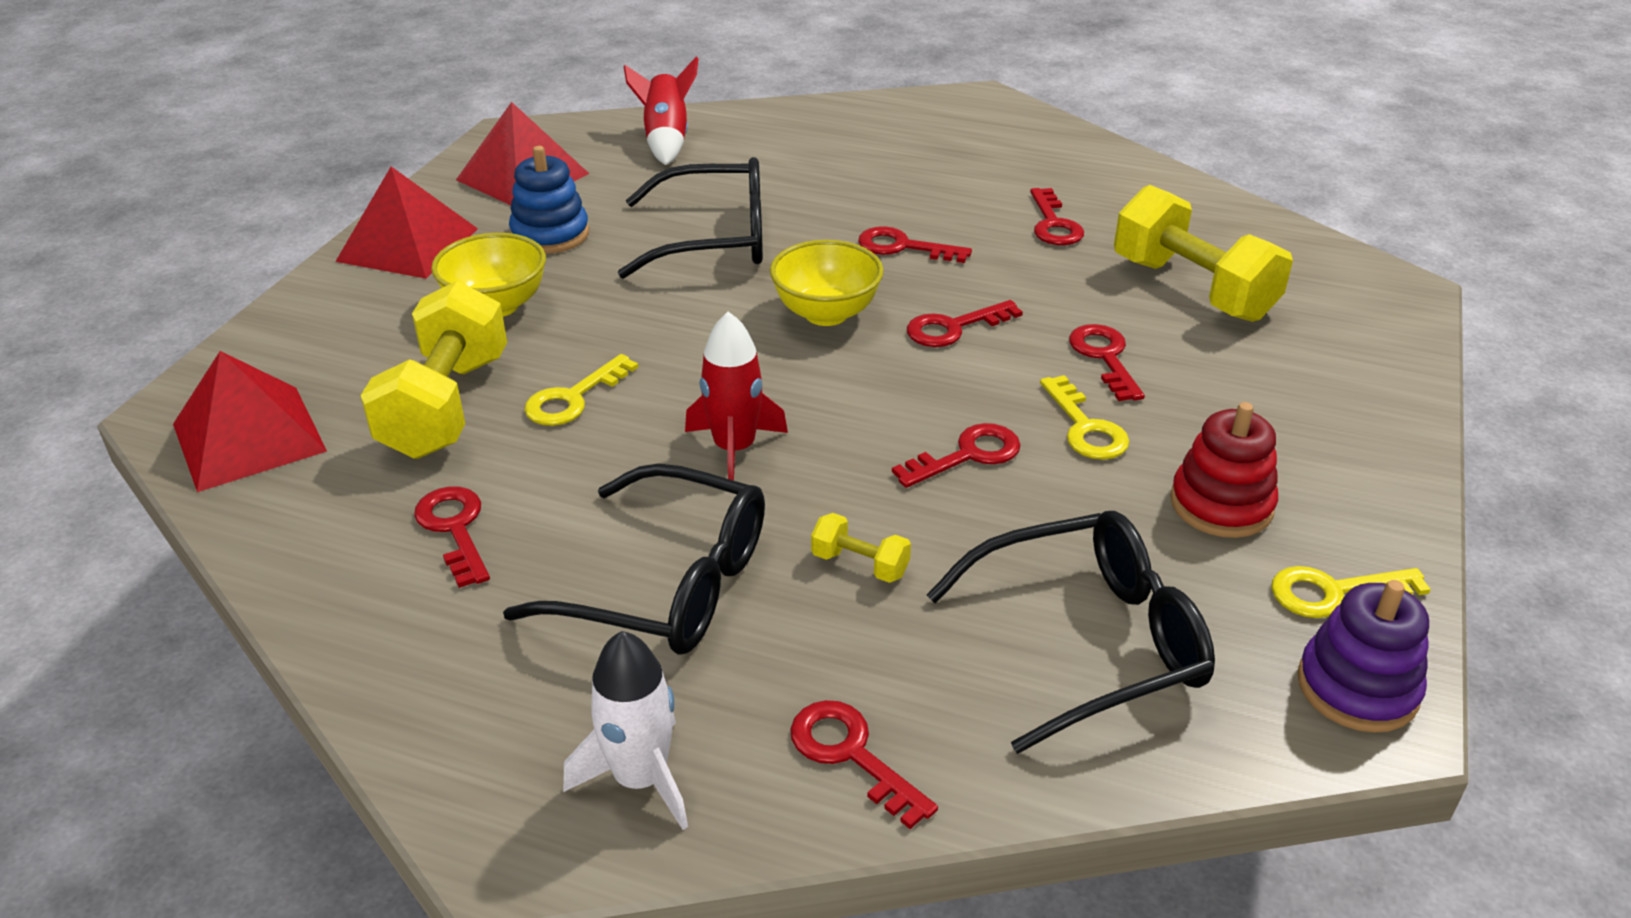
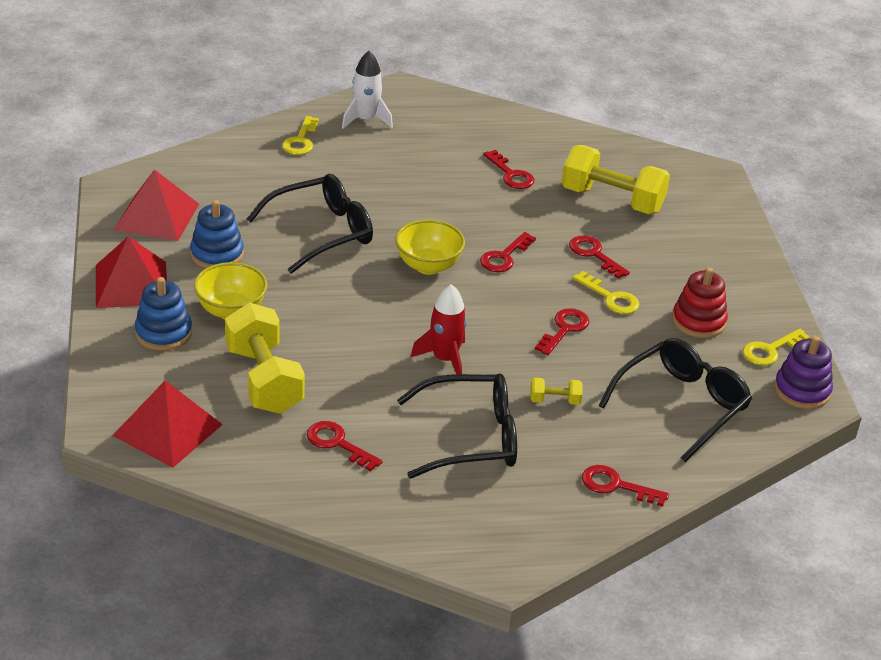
camera: 30 degrees left, 0 degrees up
yellow key [524,354,638,426] -> yellow key moved to [282,116,319,155]
white rocket [563,631,688,830] -> white rocket moved to [342,51,393,129]
red rocket [624,56,699,165] -> none
red key [858,226,972,263] -> none
none -> blue stacking toy [135,277,192,351]

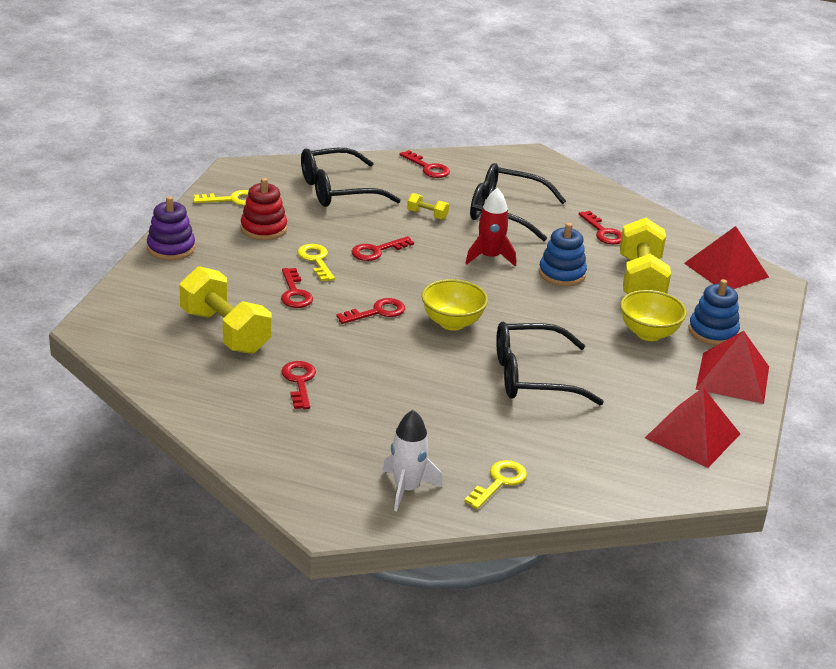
camera: 155 degrees left, 5 degrees down
blue stacking toy [190,200,244,269] -> blue stacking toy moved to [539,223,587,286]
purple stacking toy [774,336,833,409] -> purple stacking toy moved to [147,196,195,260]

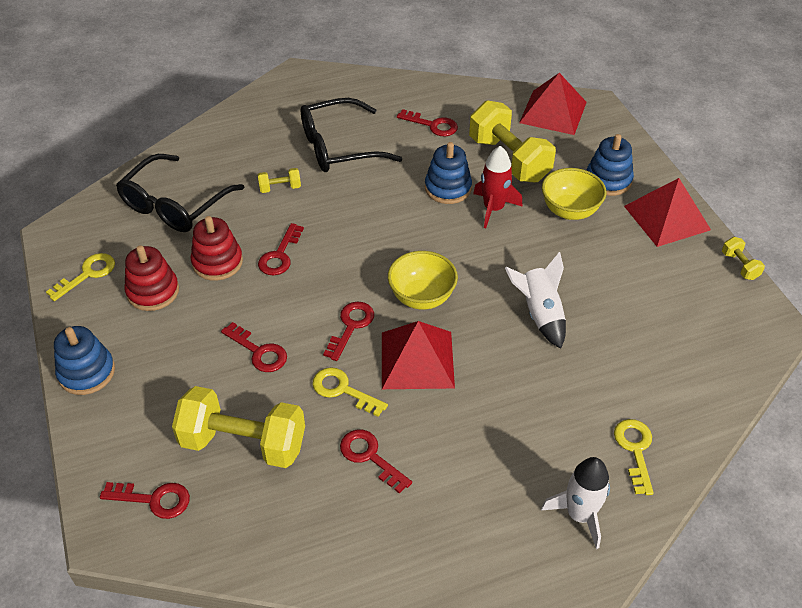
camera: 35 degrees left, 15 degrees up
purple stacking toy [147,196,195,260] -> blue stacking toy [54,326,115,395]
yellow key [298,244,335,282] -> yellow key moved to [313,367,388,417]
red key [400,150,450,178] -> red key moved to [100,482,190,519]
red rocket [465,188,516,266] -> red rocket moved to [473,146,523,228]
black glasses [496,322,604,405] -> white rocket [505,252,566,348]
red pyramid [645,387,740,468] -> red pyramid moved to [382,321,455,389]
none -> red stacking toy [191,216,243,281]
none -> yellow dumbbell [722,237,765,280]

